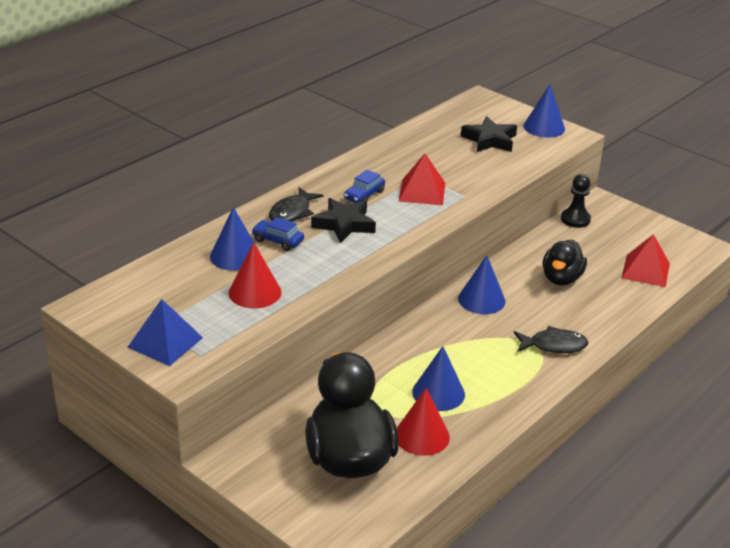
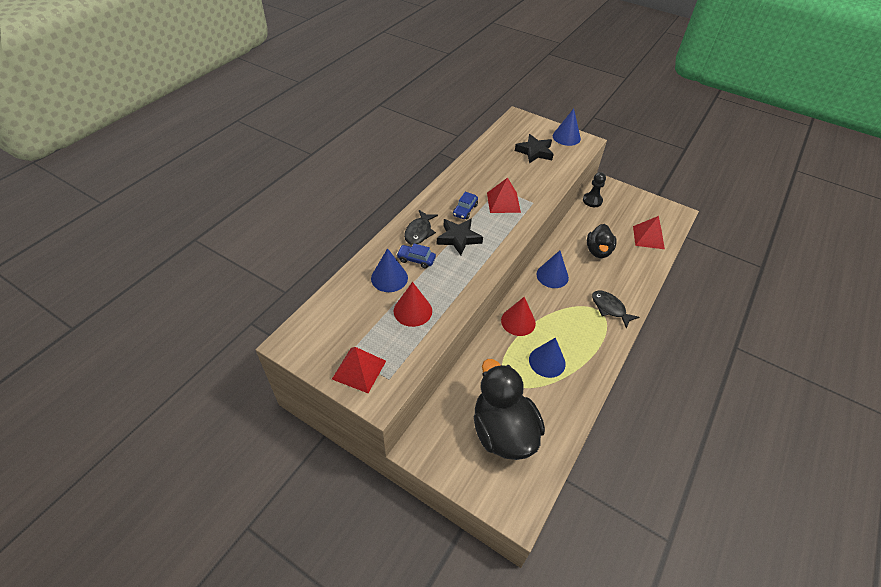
camera: 10 degrees left, 15 degrees up
blue pyramid [128,299,203,366] -> red pyramid [332,347,386,393]
red cone [397,388,450,456] -> red cone moved to [501,297,536,336]
black fish [514,326,588,353] -> black fish turned 120 degrees counterclockwise [592,291,640,328]

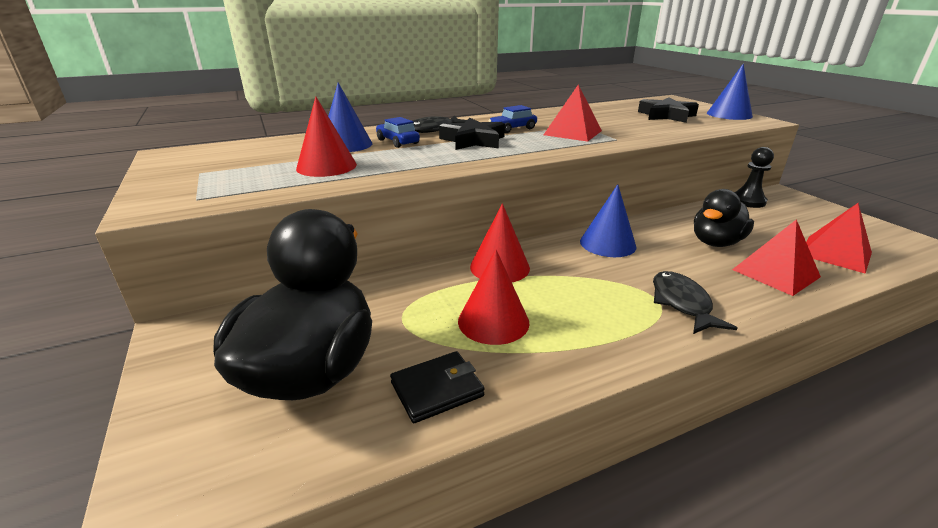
camera: 35 degrees right, 20 degrees down
red pyramid [332,347,386,393] -> red pyramid moved to [732,219,821,296]
blue cone [529,337,566,378] -> red cone [458,250,530,345]
none -> black wallet [390,351,485,423]

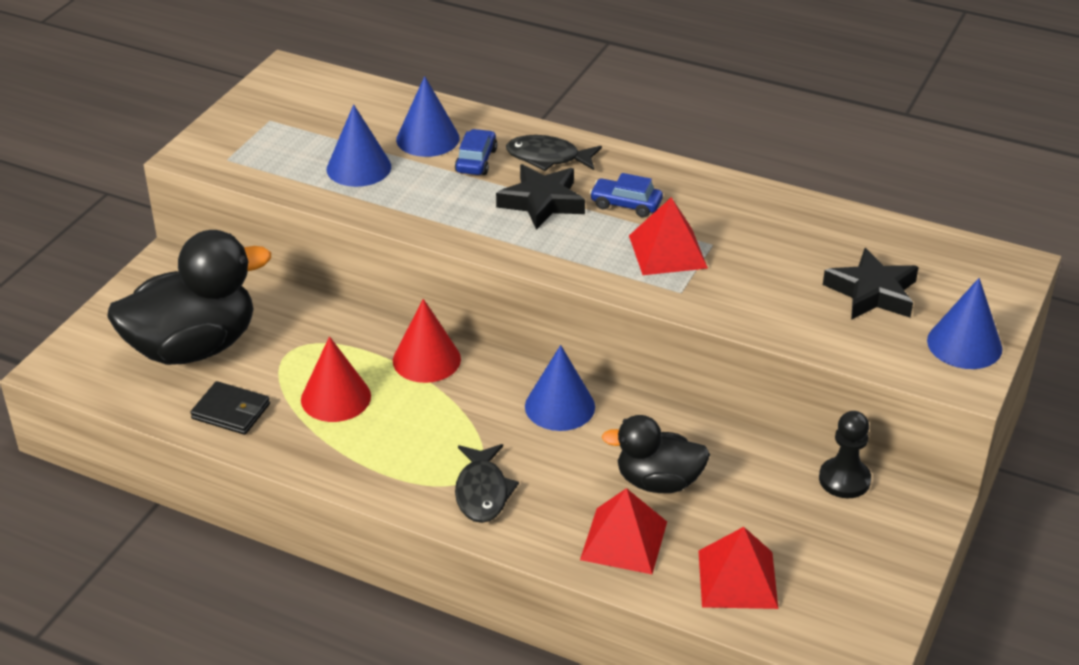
camera: 50 degrees right, 10 degrees up
red cone [296,96,357,177] -> blue cone [327,104,391,187]
black fish [653,271,738,334] -> black fish turned 135 degrees clockwise [455,444,519,523]

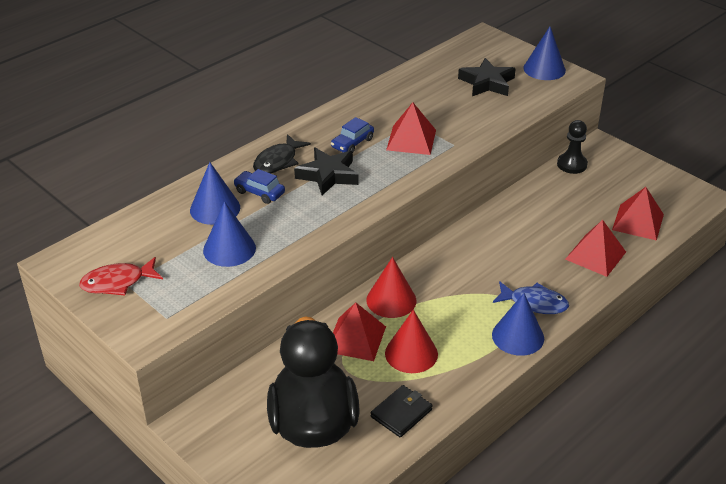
camera: 70 degrees left, 0 degrees up
black fish [455,444,519,523] -> blue fish [493,281,569,314]
blue cone [525,345,595,431] -> blue cone moved to [492,293,544,356]
black duck [602,415,710,493] -> none
none -> red fish [79,257,163,295]
none -> red pyramid [333,302,386,361]

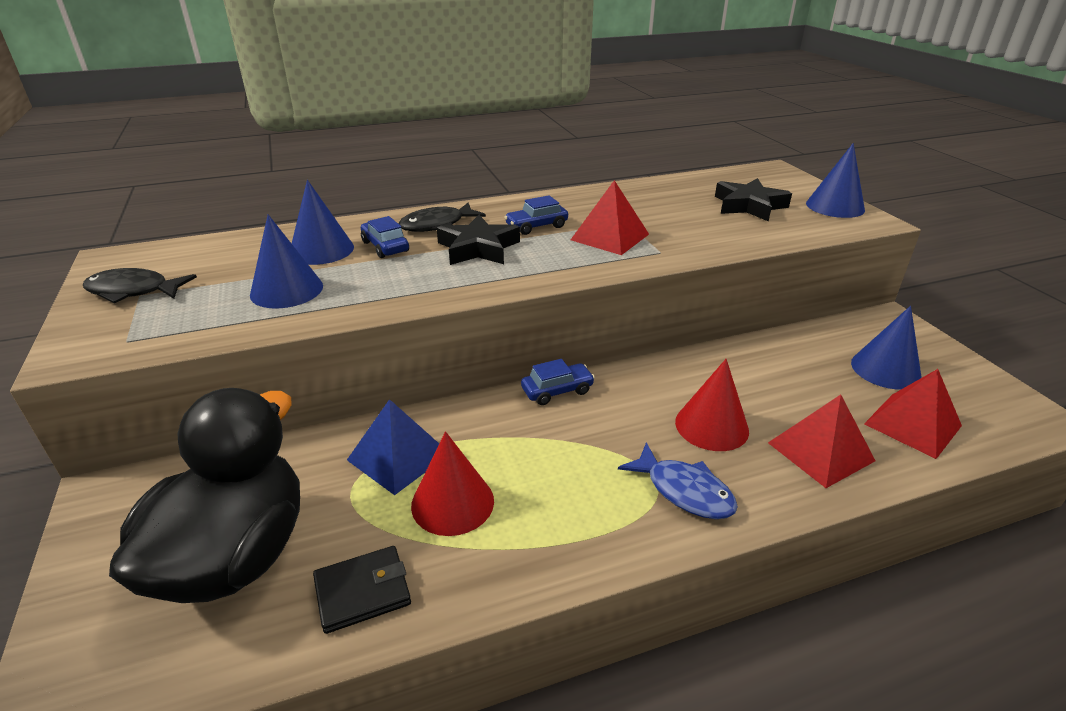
camera: 25 degrees right, 5 degrees down
red fish [79,257,163,295] -> black fish [83,268,197,303]
red pyramid [333,302,386,361] -> blue pyramid [347,399,439,495]
red cone [366,257,416,318] -> red cone moved to [675,359,749,451]
blue cone [492,293,544,356] -> blue cone moved to [851,306,921,390]
black pawn [557,120,588,174] -> none
none -> blue car [521,359,595,405]

